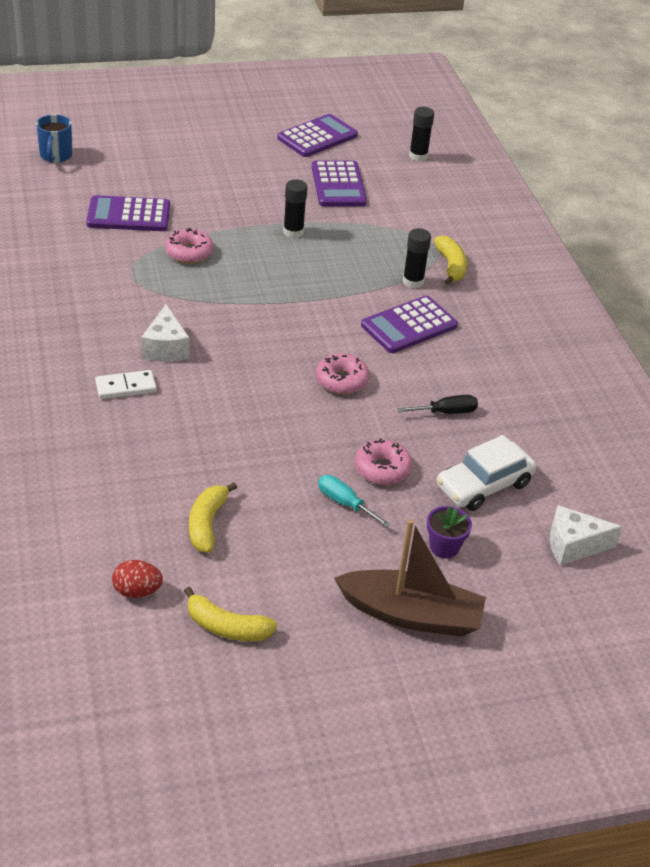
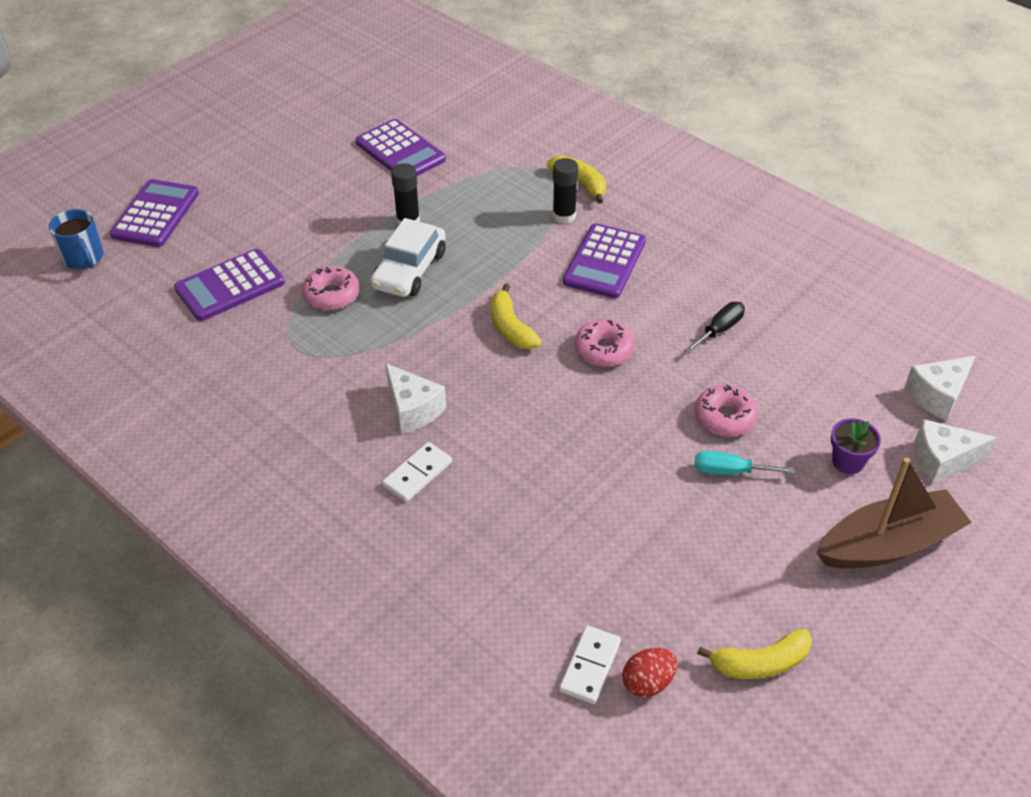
camera: 30 degrees left, 5 degrees up
yellow banana [189,482,237,553] -> yellow banana moved to [491,284,542,349]
purple calculator [277,114,358,157] -> purple calculator moved to [110,179,199,247]
black glue stick [409,107,434,161] -> none
white car [436,435,536,511] -> white car moved to [371,218,446,297]
none -> white domino [559,625,621,704]
none -> white cheese [914,419,997,485]

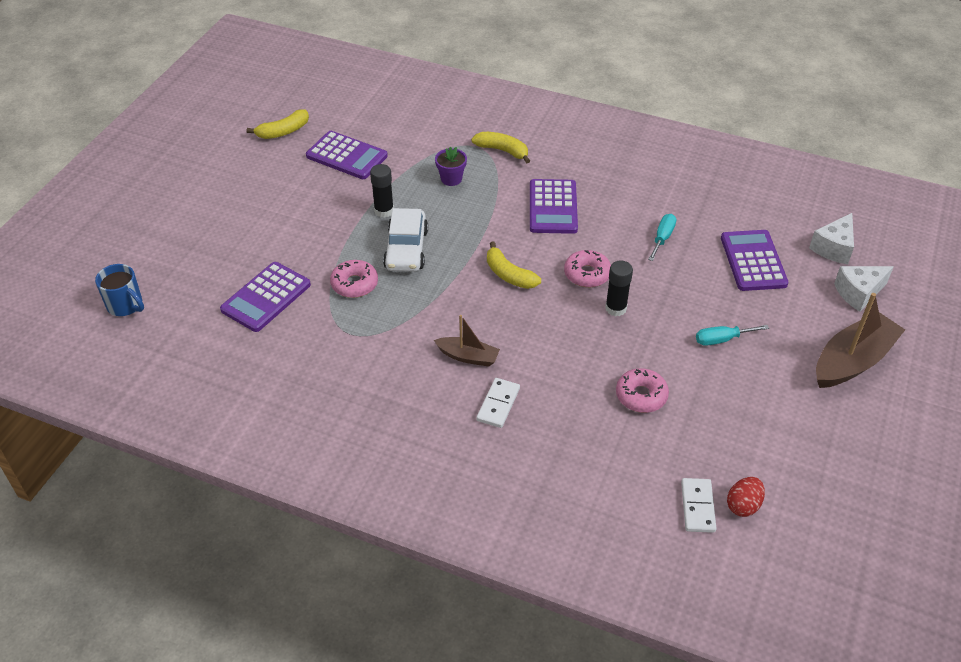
camera: 20 degrees left, 0 degrees up
purple calculator [110,179,199,247] -> purple calculator moved to [721,230,789,291]
white cheese [385,363,446,434] -> brown boat [434,315,500,366]
black glue stick [552,158,578,224] -> black glue stick moved to [605,261,633,316]
black screwdriver [684,302,745,353] -> turquoise screwdriver [648,214,676,261]
pink donut [695,385,758,437] -> pink donut moved to [616,368,669,413]
yellow banana [697,629,812,679] -> yellow banana moved to [247,109,309,139]
purple flower pot [831,418,881,474] -> purple flower pot moved to [435,147,467,186]

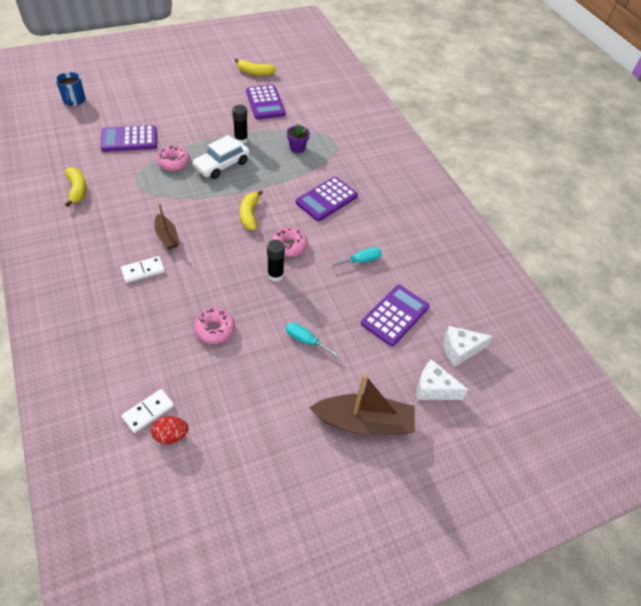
camera: 40 degrees right, 5 degrees up
yellow banana [471,132,530,163] -> yellow banana moved to [65,167,86,207]

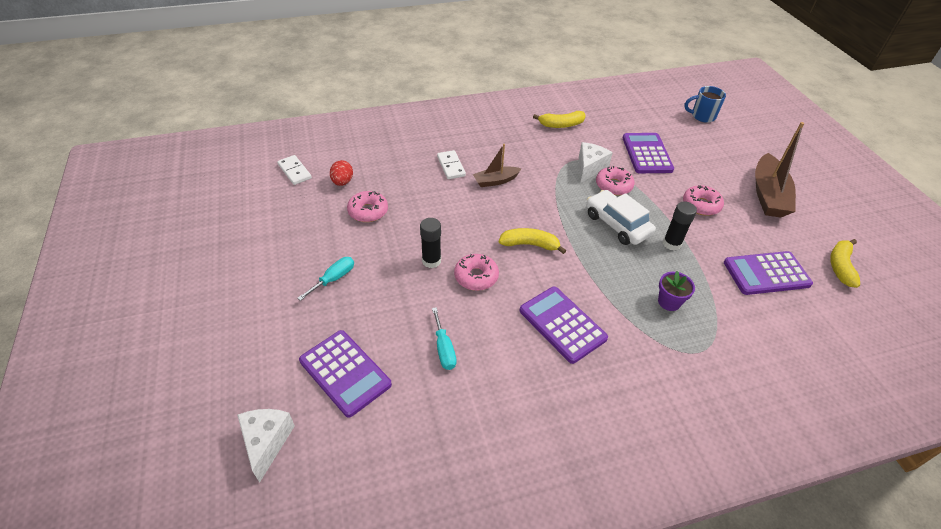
camera: 100 degrees right, 5 degrees down
red egg [151,416,188,444] -> red egg moved to [330,160,353,186]
brown boat [309,374,415,435] -> brown boat moved to [755,122,804,218]
white cheese [416,359,468,400] -> white cheese moved to [579,142,613,183]
none -> pink donut [683,185,724,216]

